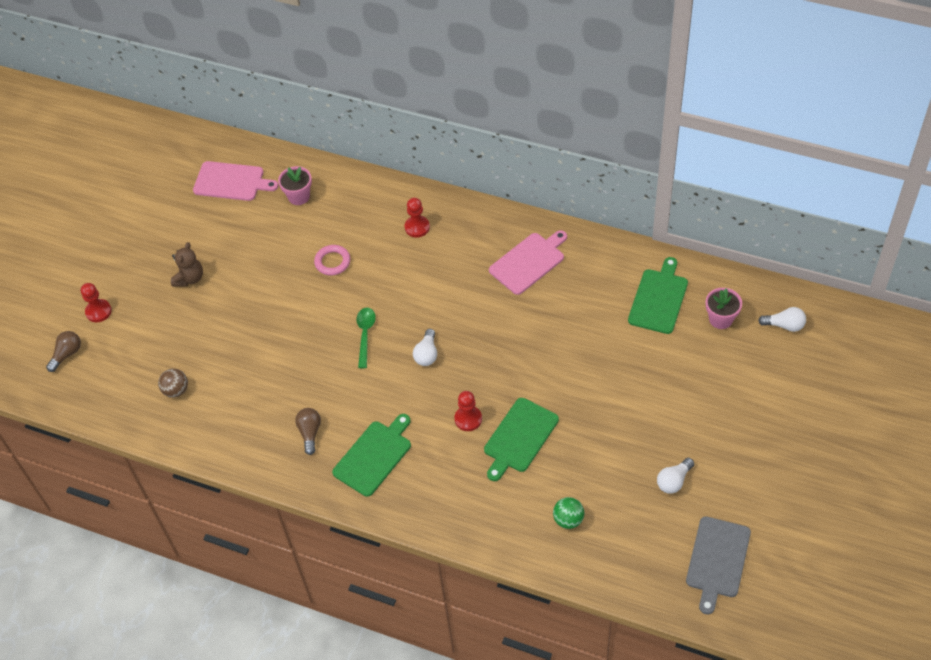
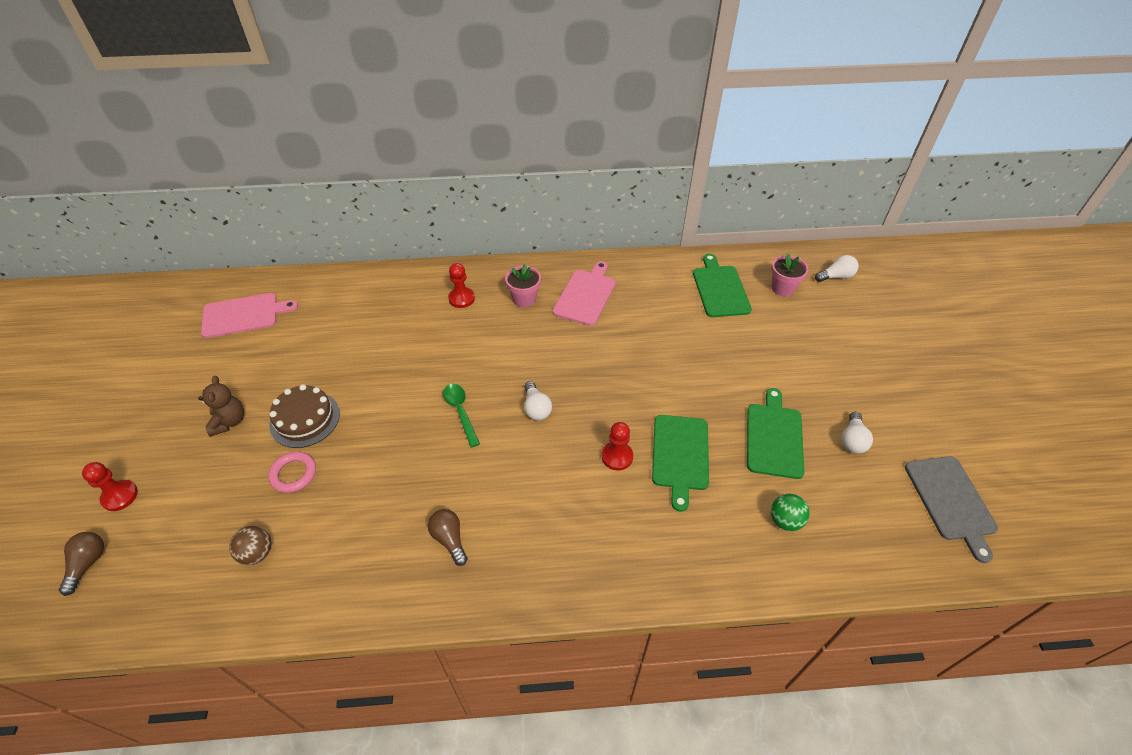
camera: 30 degrees left, 5 degrees down
pink flower pot [278,166,312,205] -> pink flower pot moved to [505,264,541,307]
pink ring [314,245,350,275] -> pink ring moved to [268,452,316,493]
green cutting board [332,414,411,497] -> green cutting board moved to [747,388,804,479]
none -> brown cake [269,384,340,448]

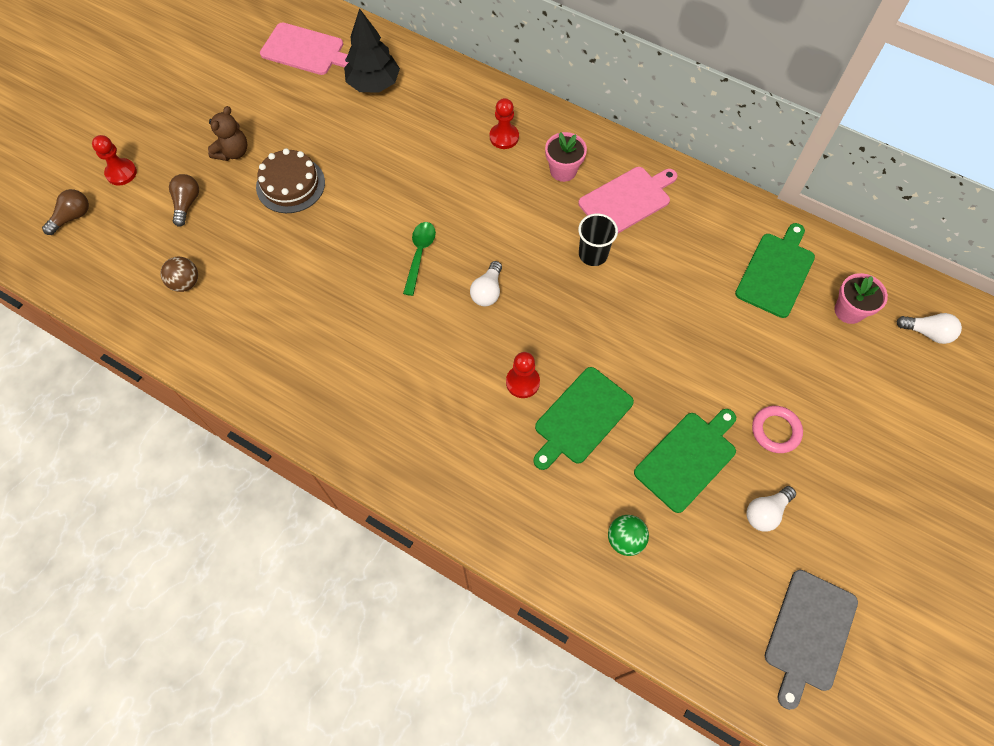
camera: 35 degrees right, 15 degrees up
pink ring [268,452,316,493] -> pink ring moved to [752,406,803,453]
brown light bulb [428,509,468,566] -> brown light bulb moved to [169,174,199,227]
none -> black tree [344,8,400,93]
none -> black cup [578,213,618,266]

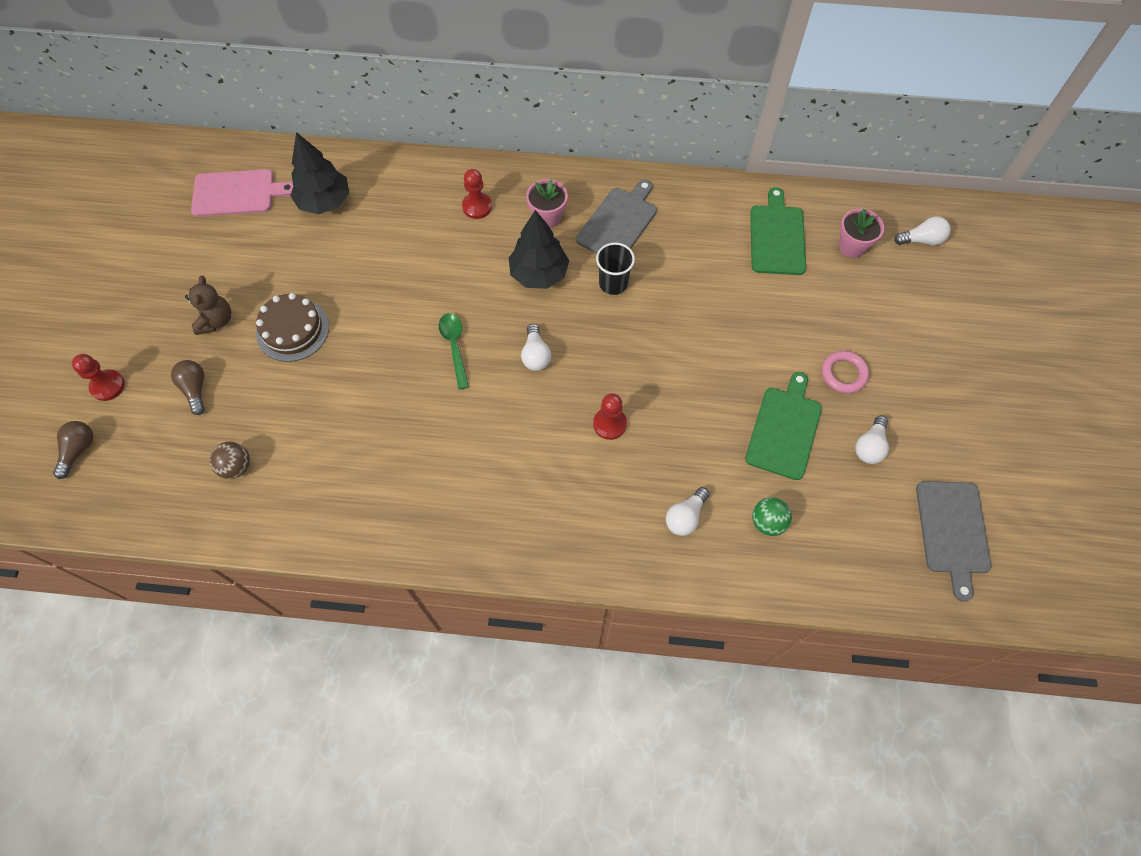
camera: 25 degrees left, 0 degrees up
green cutting board [533,367,634,470] -> none
pink cutting board [578,167,677,233] -> grey cutting board [576,180,657,254]
none -> black tree [509,210,569,289]
none -> white light bulb [666,487,709,536]

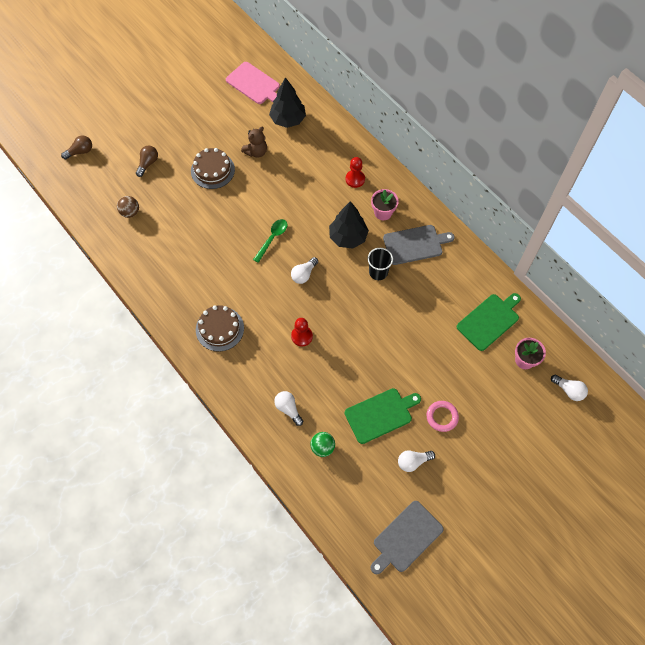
camera: 45 degrees right, 0 degrees up
red pawn [72,354,125,401] -> none
brown teddy bear [185,276,231,335] -> brown teddy bear moved to [241,127,267,158]
white light bulb [666,487,709,536] -> white light bulb turned 60 degrees clockwise [274,391,303,426]
none -> brown cake [196,305,244,351]

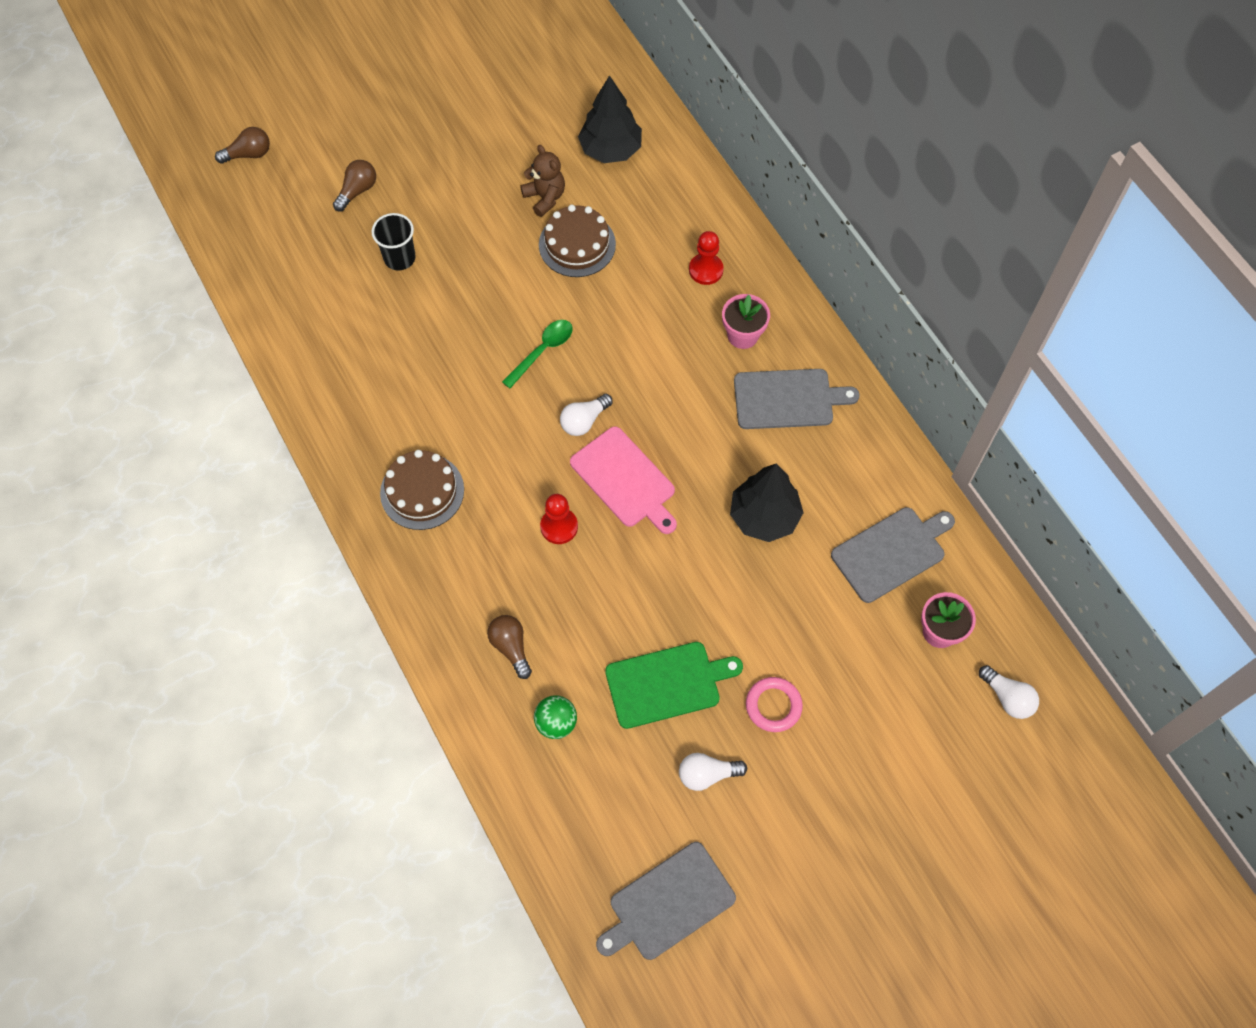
camera: 10 degrees right, 0 degrees up
brown ball [117,196,139,218] -> none
brown cake [191,148,235,189] -> brown cake moved to [539,205,616,277]
pink cutting board [226,62,280,104] -> pink cutting board moved to [570,426,677,534]
brown teddy bear [241,127,267,158] -> brown teddy bear turned 90 degrees counterclockwise [520,145,565,217]
white light bulb [274,391,303,426] -> brown light bulb [487,615,532,679]
black tree [329,201,369,249] -> black tree moved to [730,464,803,542]
black cup [368,248,393,280] -> black cup moved to [371,213,416,270]
green cutting board [457,293,521,351] -> grey cutting board [831,507,955,603]

